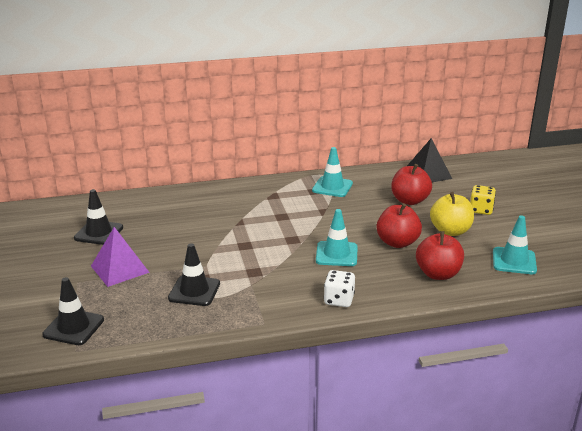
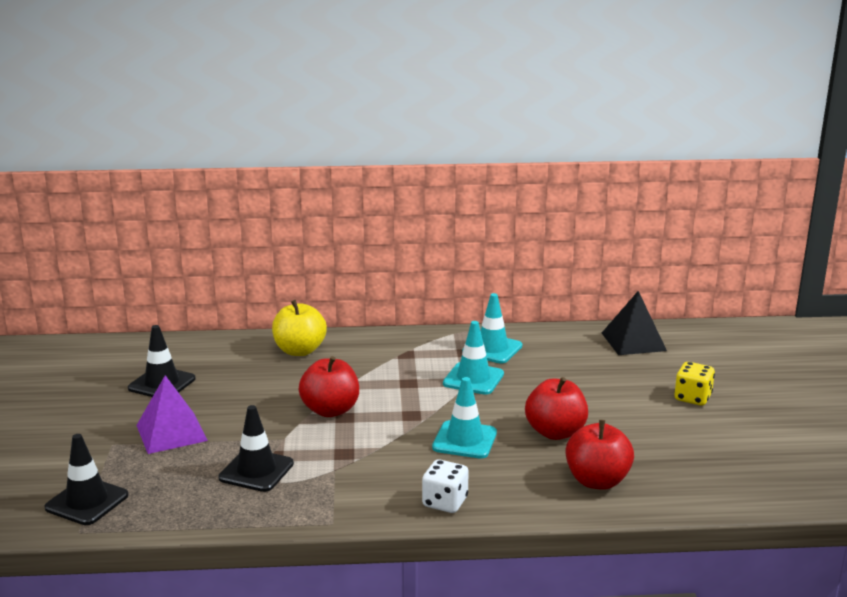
camera: 10 degrees right, 5 degrees down
red apple [391,164,432,205] -> red apple moved to [299,356,359,417]
yellow apple [430,192,474,236] -> yellow apple moved to [272,300,327,356]
turquoise traffic cone [493,216,537,274] -> turquoise traffic cone moved to [443,321,504,395]

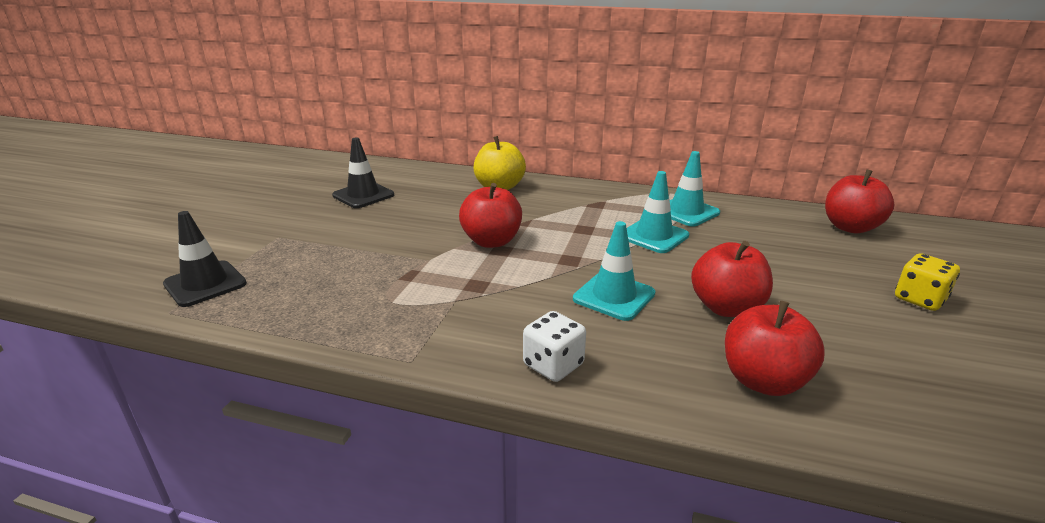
camera: 20 degrees right, 5 degrees up
purple pyramid [136,375,208,454] -> none
black traffic cone [218,405,294,492] -> none
black pyramid [602,291,667,355] -> red apple [825,170,894,233]

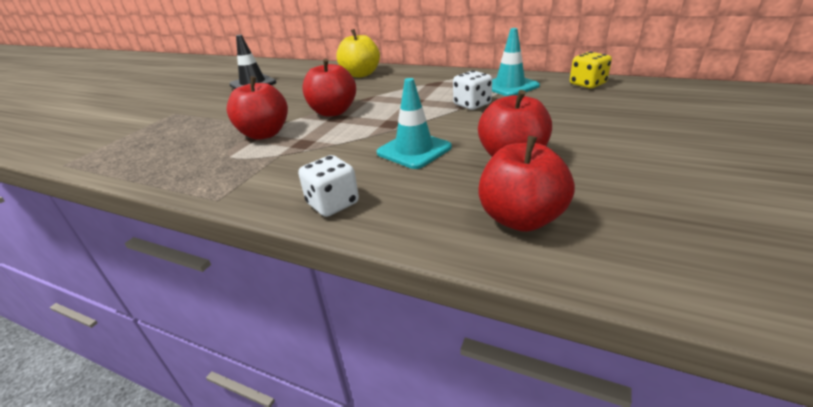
camera: 10 degrees right, 5 degrees up
black traffic cone [163,211,247,307] -> none
turquoise traffic cone [627,171,689,253] -> white dice [453,70,492,110]
red apple [825,170,894,233] -> red apple moved to [227,76,288,140]
yellow dice [895,253,960,311] -> yellow dice moved to [570,52,612,88]

